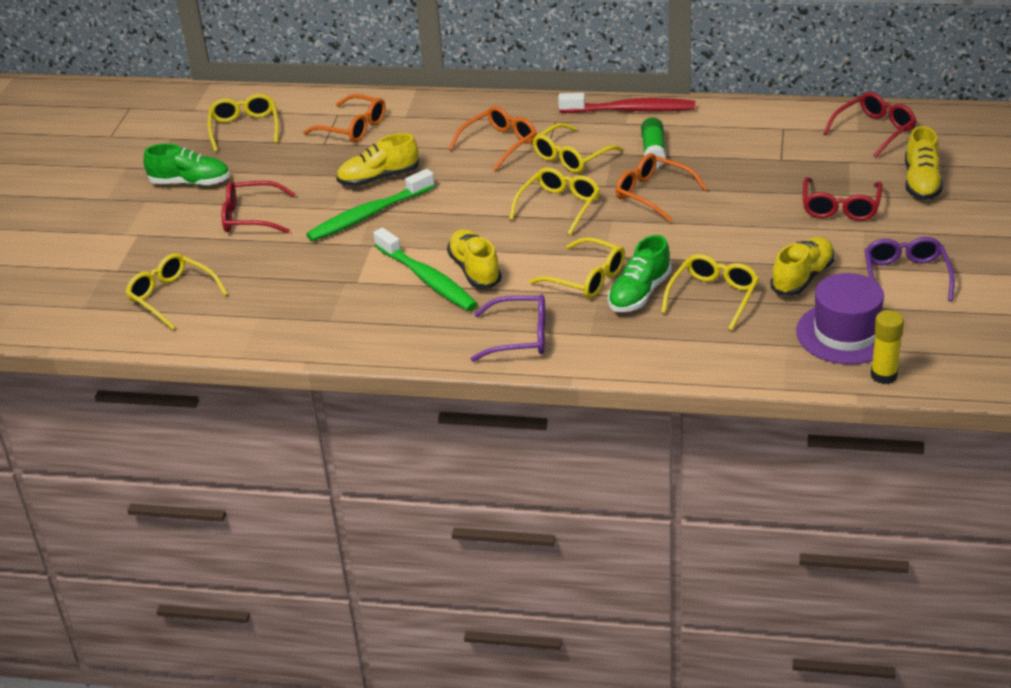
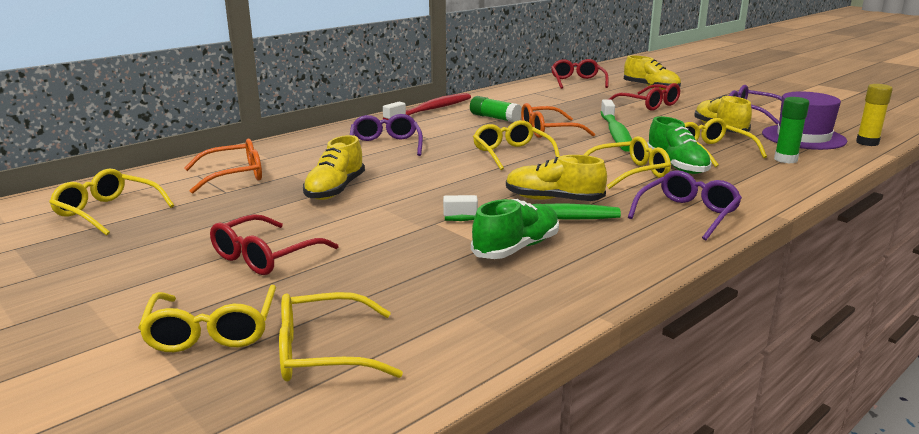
camera: 55 degrees left, 15 degrees down
green shoe [143,144,230,186] -> green shoe moved to [471,199,559,259]
green toothbrush [306,169,435,241] -> green toothbrush moved to [601,99,632,151]
orange glasses [449,106,537,171] -> purple glasses [350,114,423,156]
yellow glasses [532,123,623,173] -> yellow glasses moved to [138,285,276,352]
none -> green glue stick [774,97,809,164]

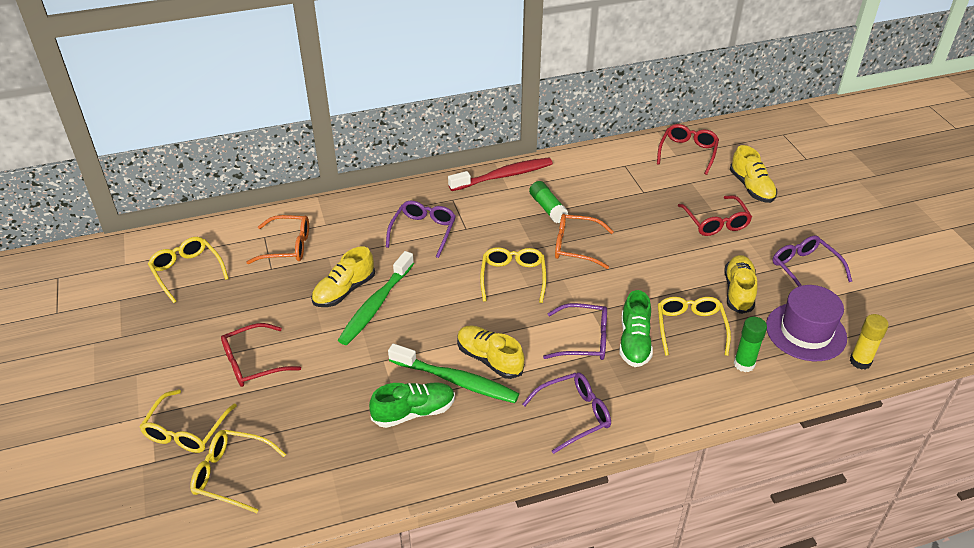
camera: 25 degrees right, 20 degrees up
yellow glasses [583,136,671,189] -> purple glasses [543,303,607,360]
green toothbrush [601,99,632,151] -> green toothbrush moved to [338,251,414,345]

